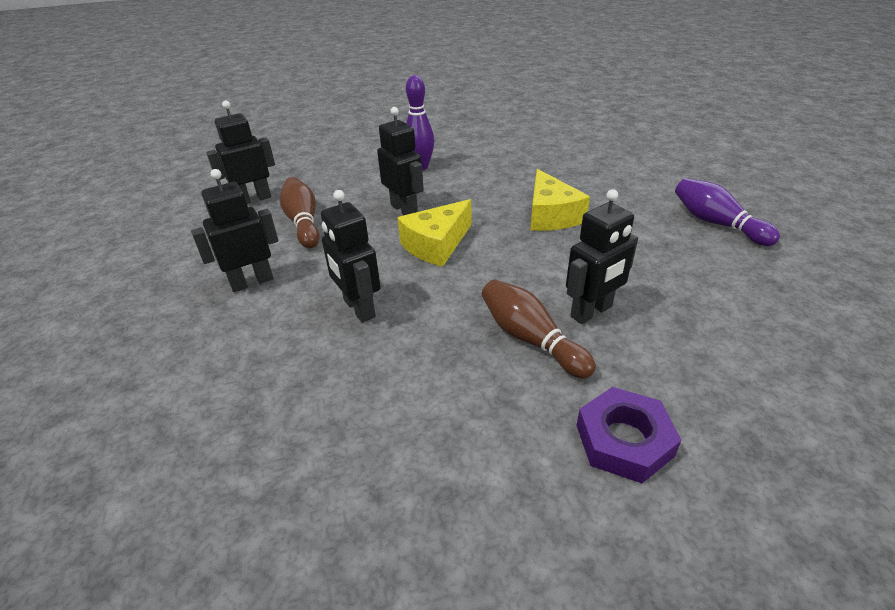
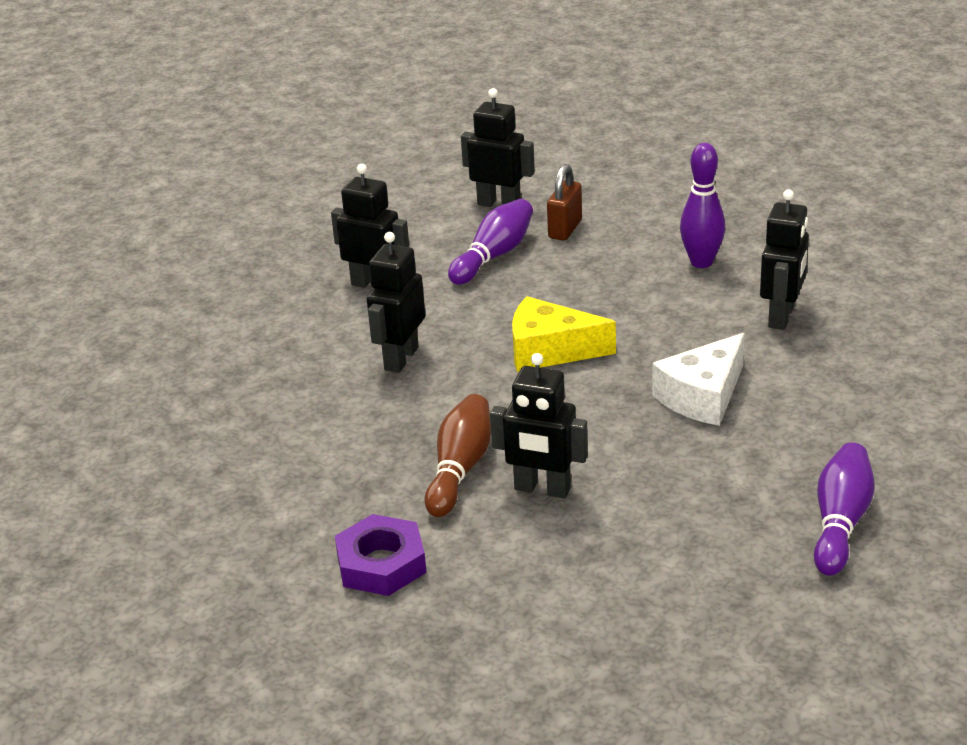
camera: 55 degrees right, 5 degrees down
brown bowling pin [280,177,320,248] -> purple bowling pin [448,199,533,285]
black robot [377,107,424,215] -> black robot moved to [760,190,809,330]
yellow cheese [531,169,590,231] -> white cheese [652,333,745,426]
none -> brown padlock [547,164,582,241]

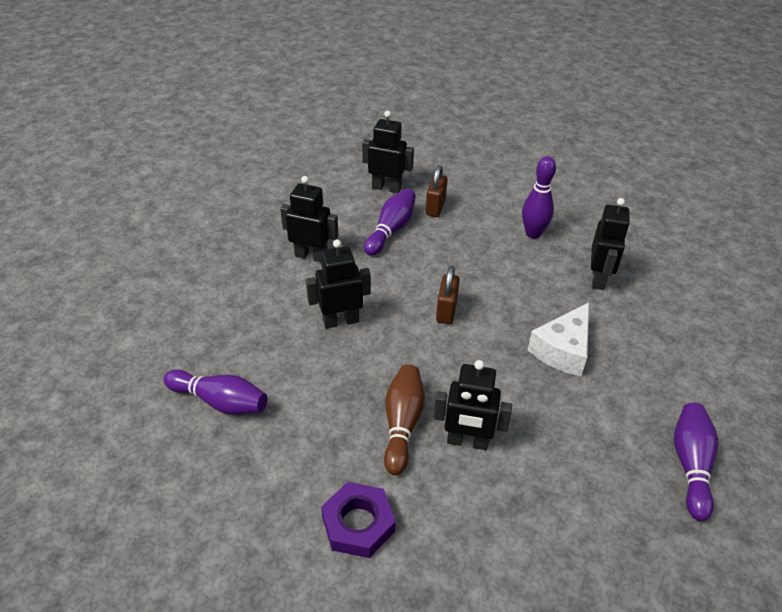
camera: 10 degrees left, 10 degrees up
black robot [367,232,425,373] -> black robot turned 60 degrees clockwise [306,240,371,329]
yellow cheese [512,296,616,372] -> brown padlock [436,266,460,324]
none -> purple bowling pin [164,369,268,415]

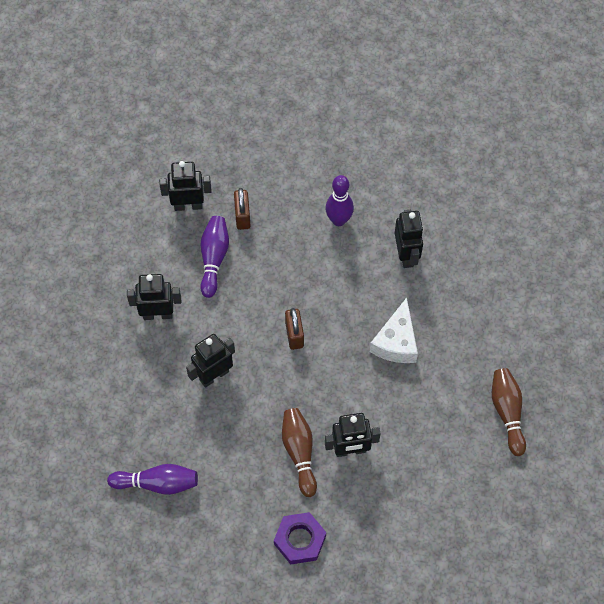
camera: 20 degrees left, 20 degrees up
purple bowling pin [674,403,718,521] -> brown bowling pin [492,368,526,456]

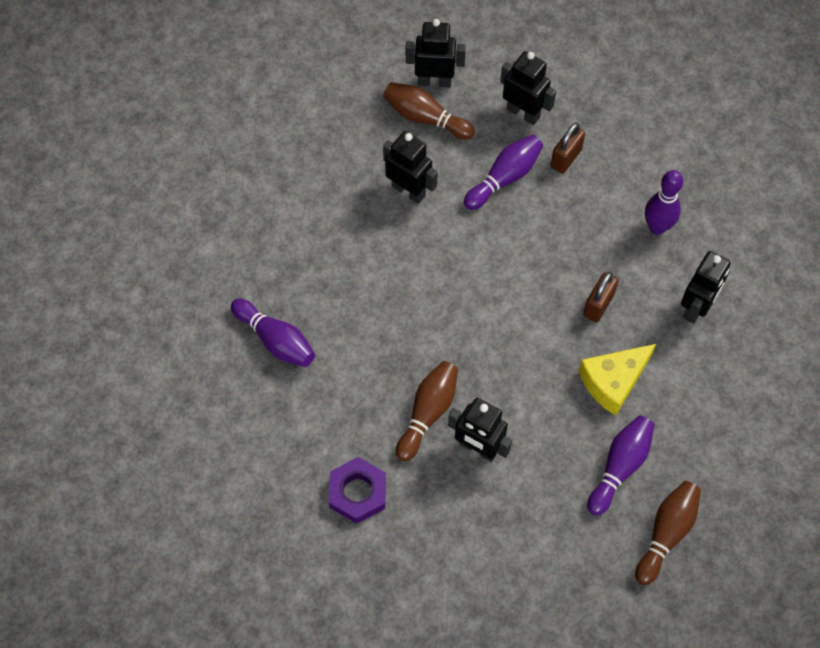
camera: 40 degrees right, 0 degrees up
black robot [186,334,235,388] -> black robot moved to [406,19,466,87]
brown padlock [285,308,304,350] -> brown padlock moved to [583,272,618,322]
white cheese [370,298,418,363] -> yellow cheese [579,344,656,416]
none -> brown bowling pin [383,82,475,140]
none -> purple bowling pin [587,415,654,516]

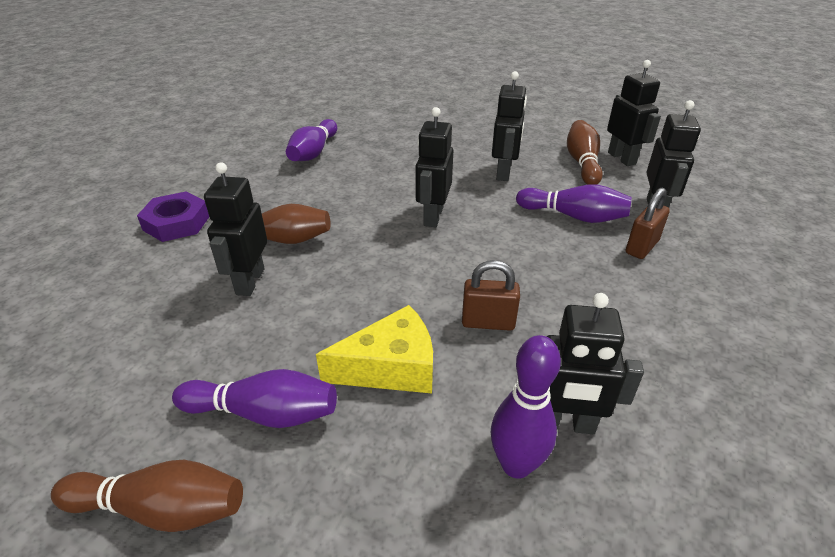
camera: 65 degrees right, 25 degrees down
brown padlock [551,123,585,174] -> brown padlock turned 60 degrees counterclockwise [626,188,670,259]
yellow cheese [579,344,656,416] -> yellow cheese turned 135 degrees clockwise [316,305,433,393]
purple bowling pin [645,170,683,235] -> purple bowling pin moved to [491,335,561,479]
none -> black robot [416,107,453,227]

